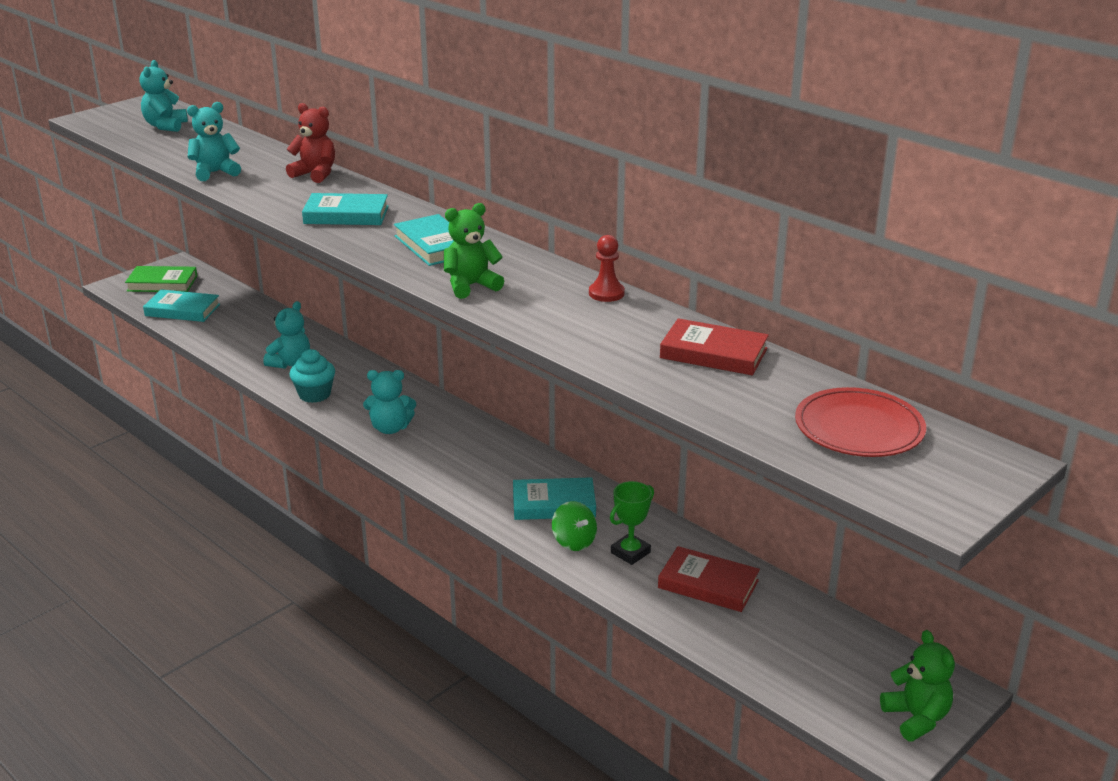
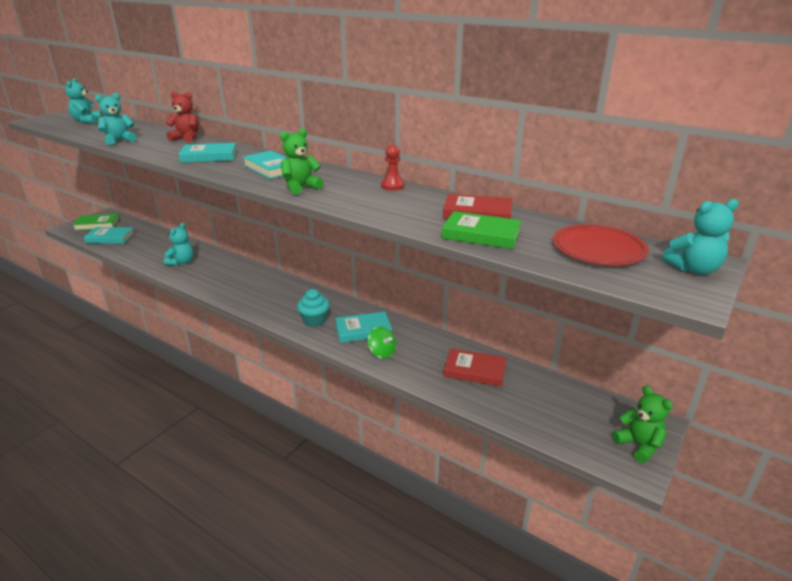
camera: 10 degrees left, 0 degrees up
turquoise cupcake [289,349,335,403] -> turquoise cupcake moved to [297,289,330,327]
turquoise teddy bear [363,370,416,434] -> turquoise teddy bear moved to [662,199,739,275]
green trophy [610,481,654,565] -> none
none -> green book [442,211,522,249]

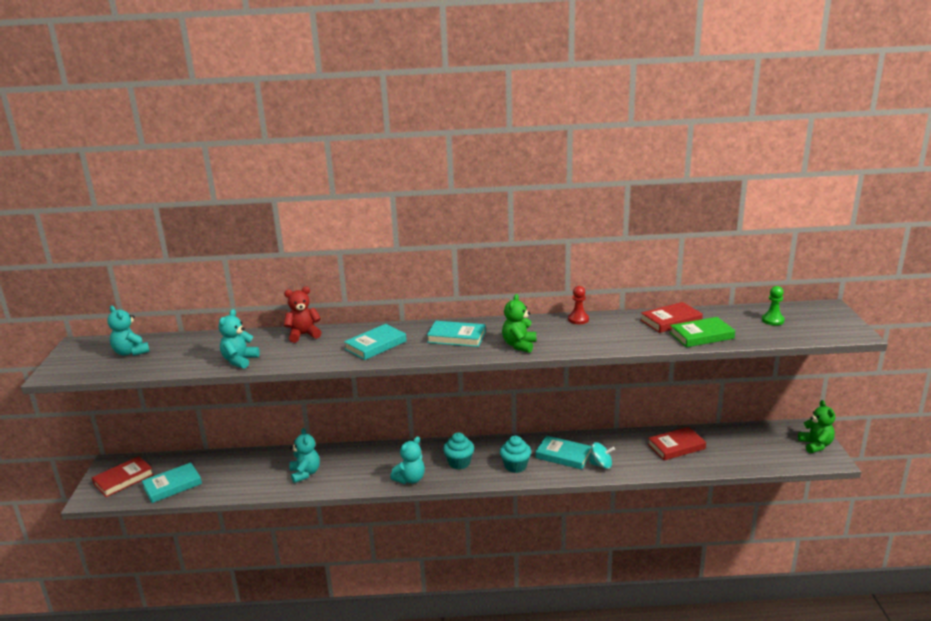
camera: 35 degrees left, 5 degrees down
green book [72,214,120,231] -> red book [92,456,154,497]
turquoise book [335,312,392,343] -> turquoise book turned 75 degrees clockwise [535,436,592,469]
green spinning top [368,326,396,359] -> turquoise spinning top [589,442,615,469]
red plate [553,224,649,266] -> green pawn [762,286,785,325]
green teddy bear [612,386,673,463] -> green teddy bear turned 60 degrees clockwise [798,400,835,453]
turquoise teddy bear [662,199,739,275] -> turquoise teddy bear moved to [390,437,425,484]
none -> turquoise cupcake [443,432,474,469]

